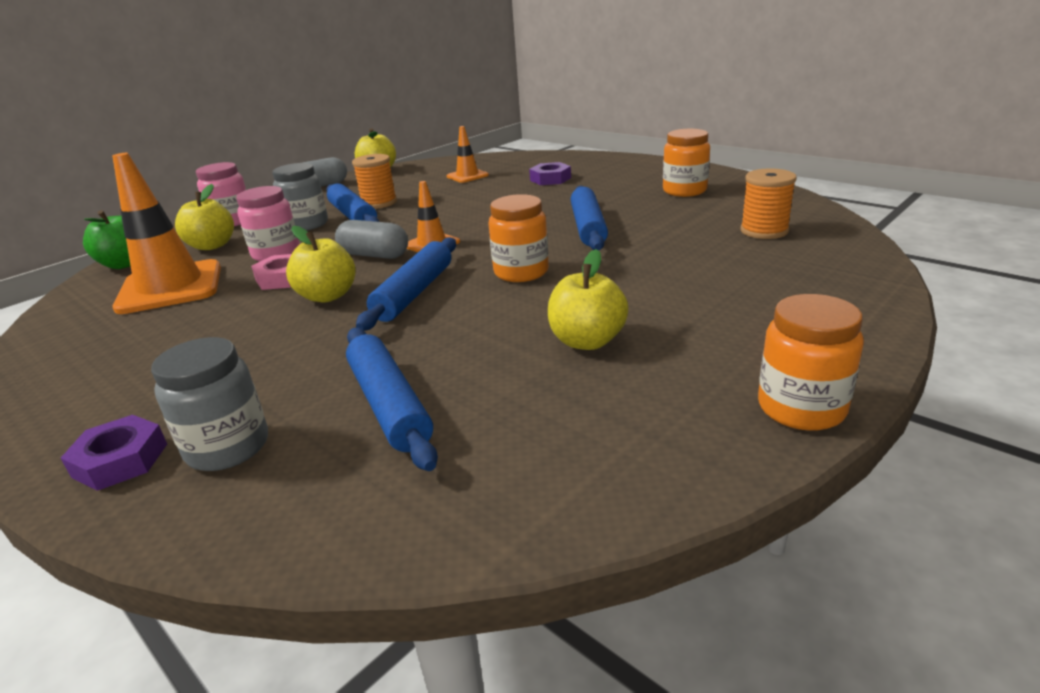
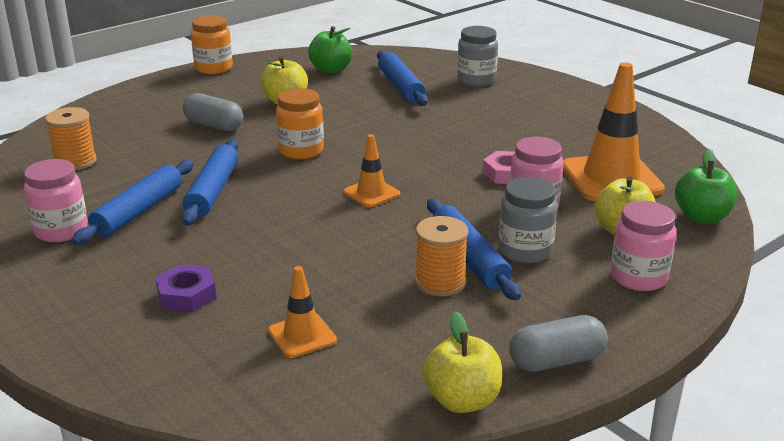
camera: 175 degrees left, 0 degrees up
purple nut [61,415,167,491] -> none
yellow apple [286,226,356,303] -> none
grey capsule [335,220,408,259] -> grey capsule moved to [183,93,243,131]
blue rolling pin [356,237,456,331] -> blue rolling pin moved to [72,160,194,245]
orange jar [663,129,710,197] -> pink jar [24,159,88,242]
none -> green apple [308,26,352,73]

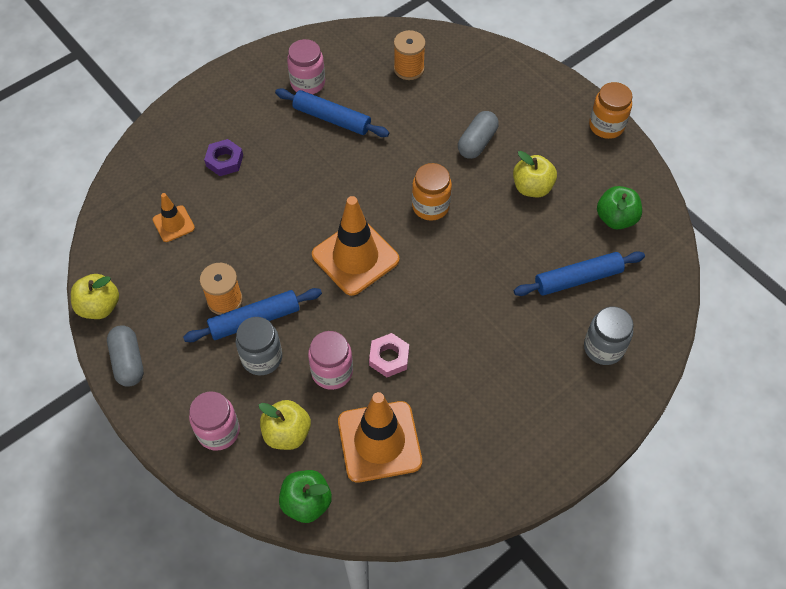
camera: 90 degrees right, 30 degrees up
blue rolling pin [181,139,238,226] -> none
orange traffic cone [343,134,400,208] -> orange traffic cone [312,196,400,296], size x1.94

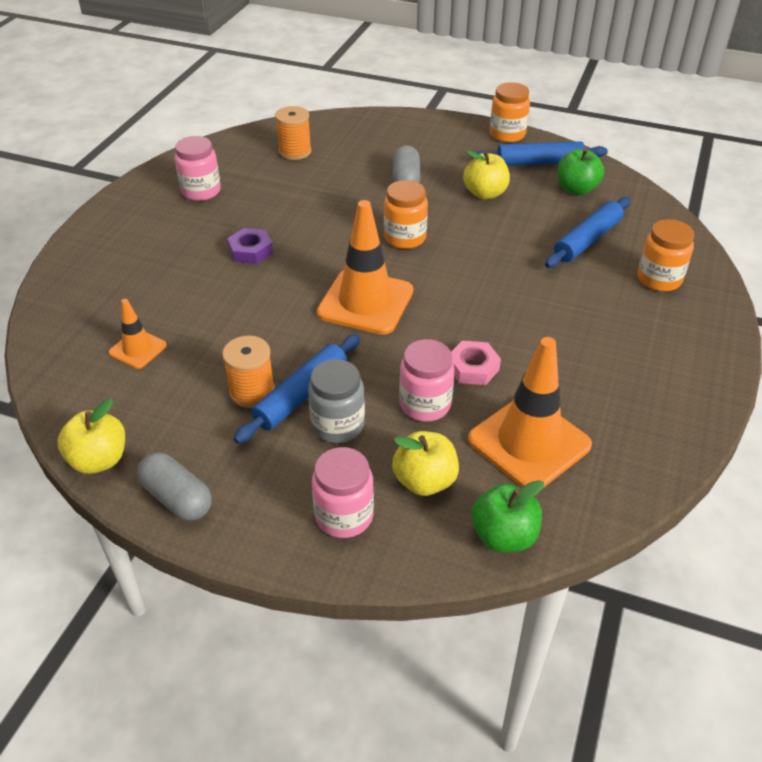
camera: 30 degrees left, 15 degrees down
purple nut [204,139,243,176] -> purple nut moved to [227,228,273,264]
blue rolling pin [275,88,389,137] -> blue rolling pin moved to [476,142,608,166]
grey jar [584,307,634,365] -> orange jar [637,219,694,291]

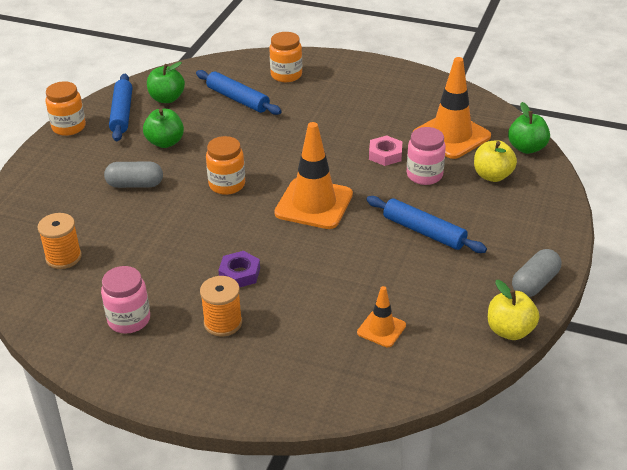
camera: 90 degrees left, 5 degrees down
orange spool [222,336,275,408] -> orange spool moved to [200,276,242,337]
grey jar [308,359,365,443] -> none
pink jar [312,447,374,538] -> none
yellow apple [463,150,510,199] -> green apple [143,109,184,148]

